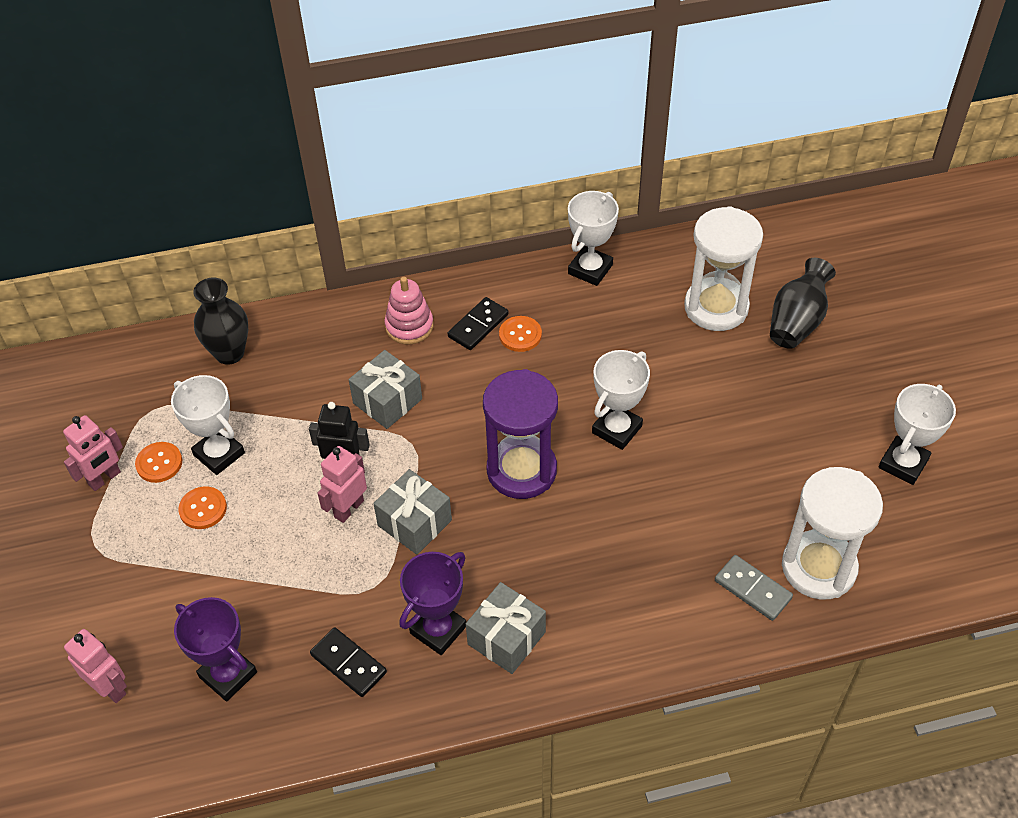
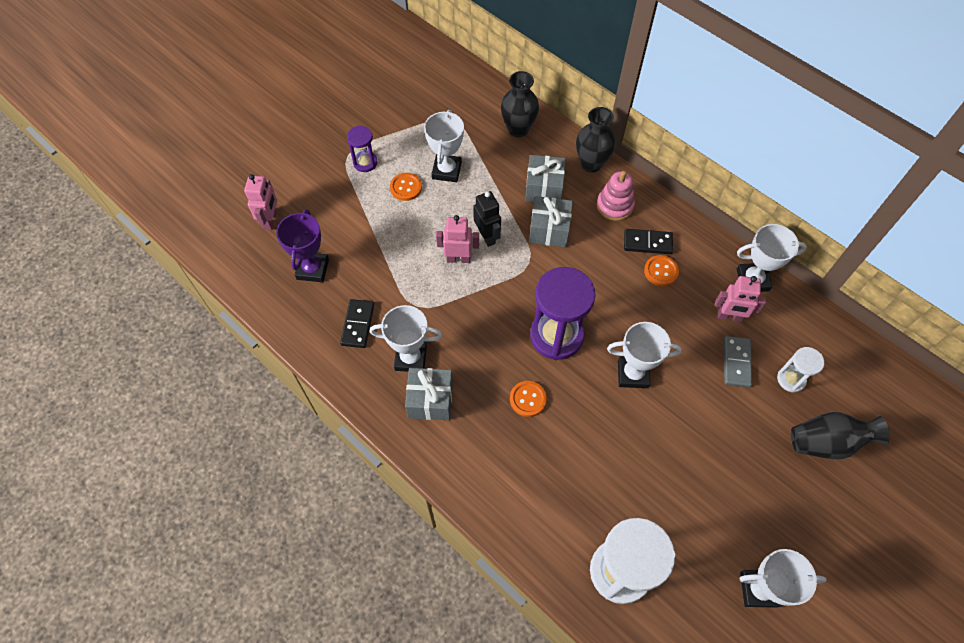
camera: 55 degrees right, 10 degrees up
pink robot [63,415,123,491] -> pink robot moved to [715,276,766,322]
orange button [135,442,182,483] -> orange button moved to [510,381,547,417]
grey gift [373,469,452,555] -> grey gift moved to [525,155,566,202]
purple trophy [399,552,466,655] -> white trophy [370,305,442,372]
white hourglass [684,206,763,331] -> white hourglass [777,347,824,393], size x0.51
grey domino [715,555,793,621] -> grey domino moved to [724,336,752,387]
none -> purple hourglass [347,125,377,172]
none -> black vase [576,107,616,173]

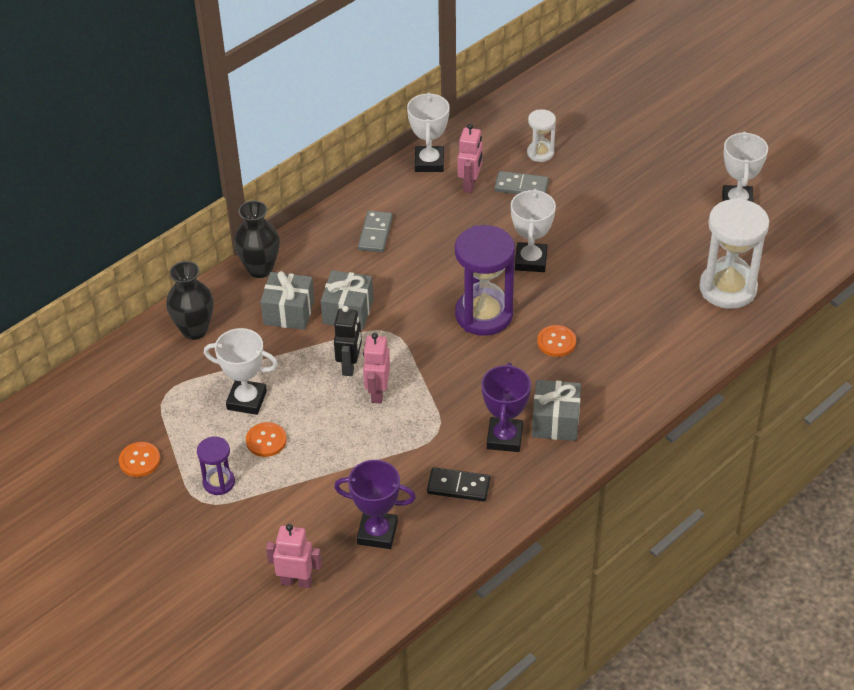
camera: 85 degrees left, 15 degrees down
white trophy [370,305,442,372] -> purple trophy [482,363,531,452]
black robot [473,191,501,247] -> black robot turned 120 degrees clockwise [334,306,362,376]
pink stacking toy [597,171,635,221] -> none
black domino [624,229,673,254] -> grey domino [358,210,393,253]
orange button [644,255,679,286] -> orange button moved to [119,442,160,477]
black vase [791,412,890,459] -> none

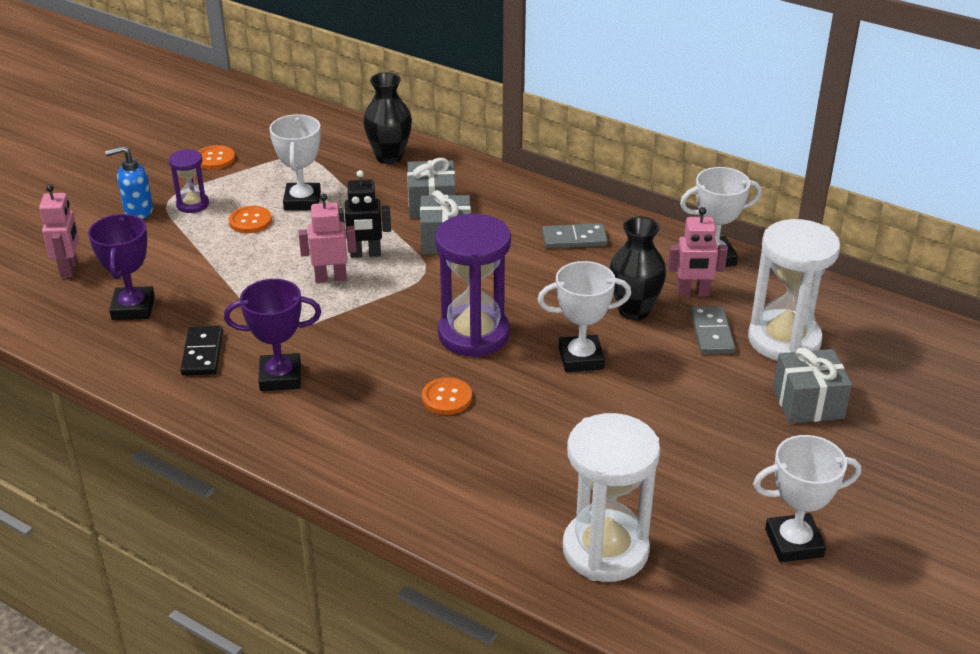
camera: 75 degrees right, 10 degrees down
black vase [234,200,280,278] -> black vase moved to [609,217,666,320]
white hourglass [527,109,556,162] -> white hourglass [748,219,840,361], size x1.95
grey gift [532,380,581,441] -> grey gift moved to [773,347,852,423]
none -> blue soap dispenser [105,146,153,219]

